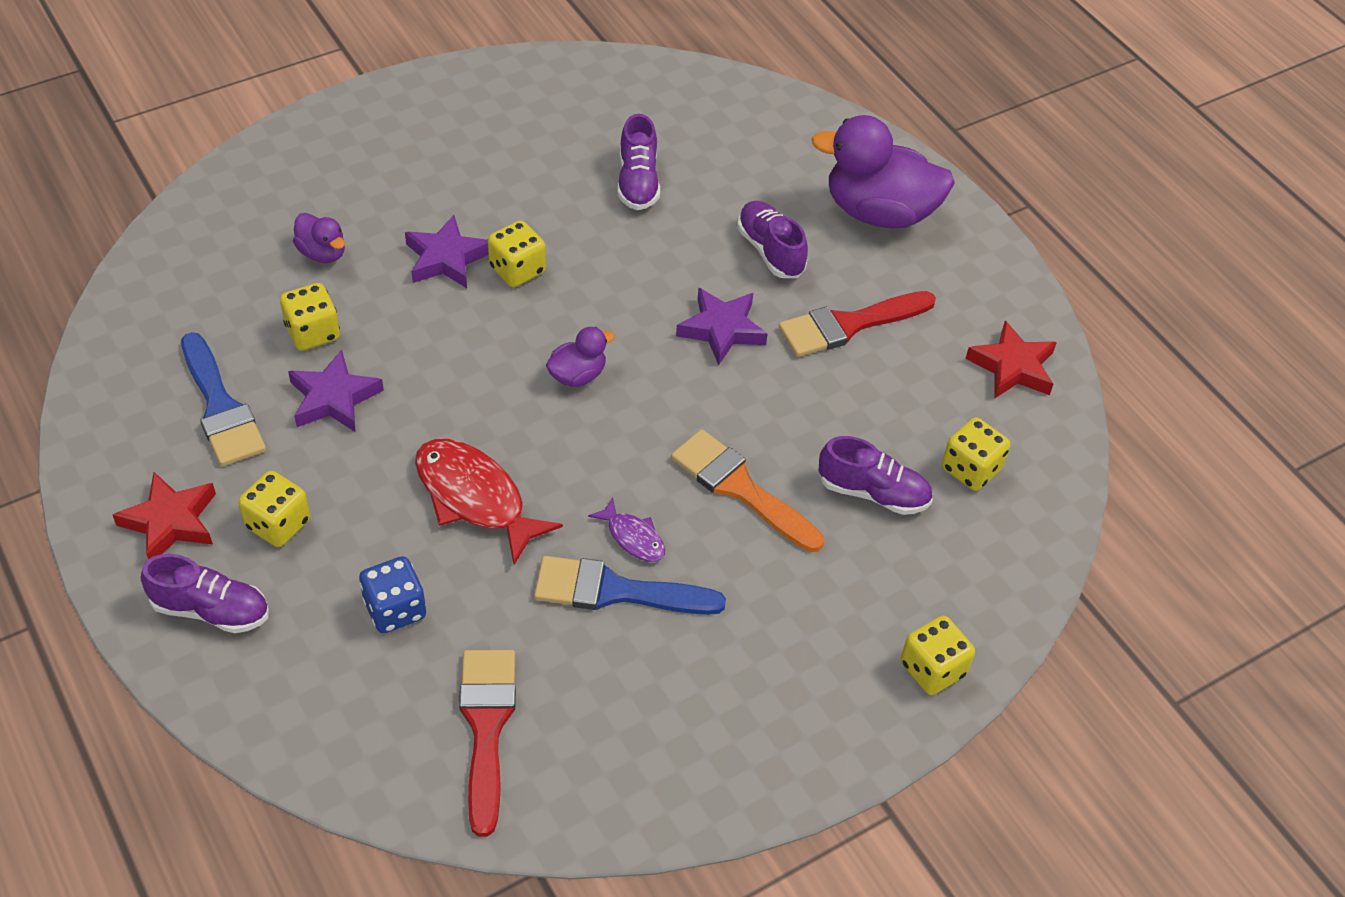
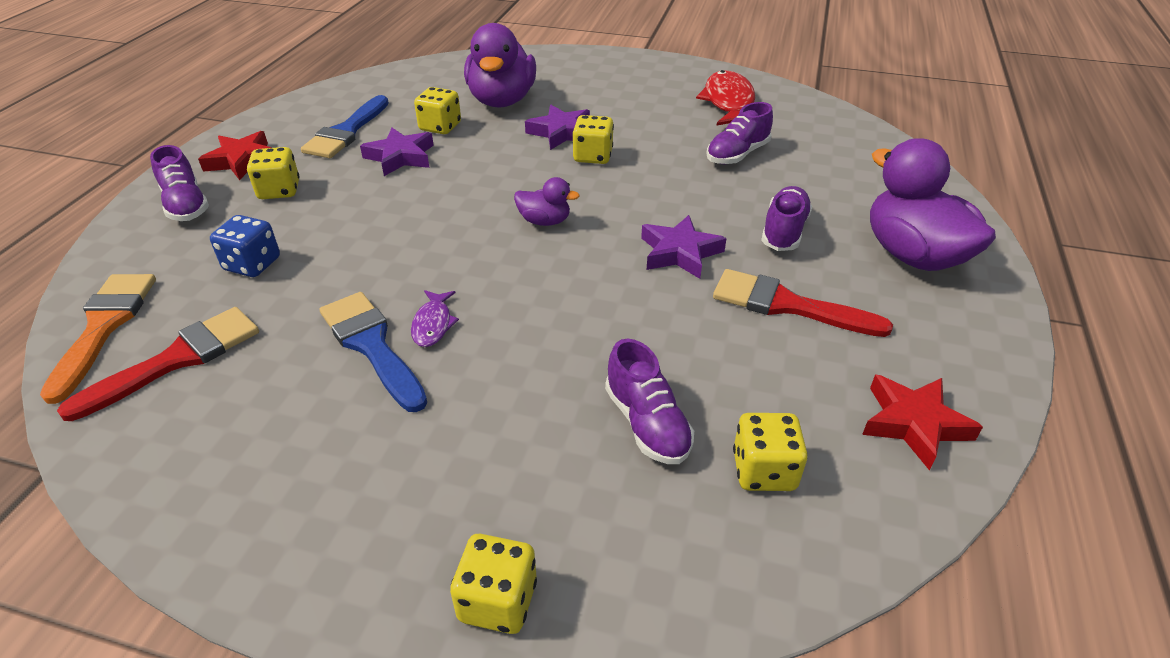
camera: 50 degrees right, 10 degrees down
purple duck [293,213,345,263] -> purple duck [464,23,536,108], size x2.09
red fish [415,439,563,565] -> red fish moved to [696,70,755,126]
orange brush [671,429,824,552] -> orange brush moved to [40,274,156,404]

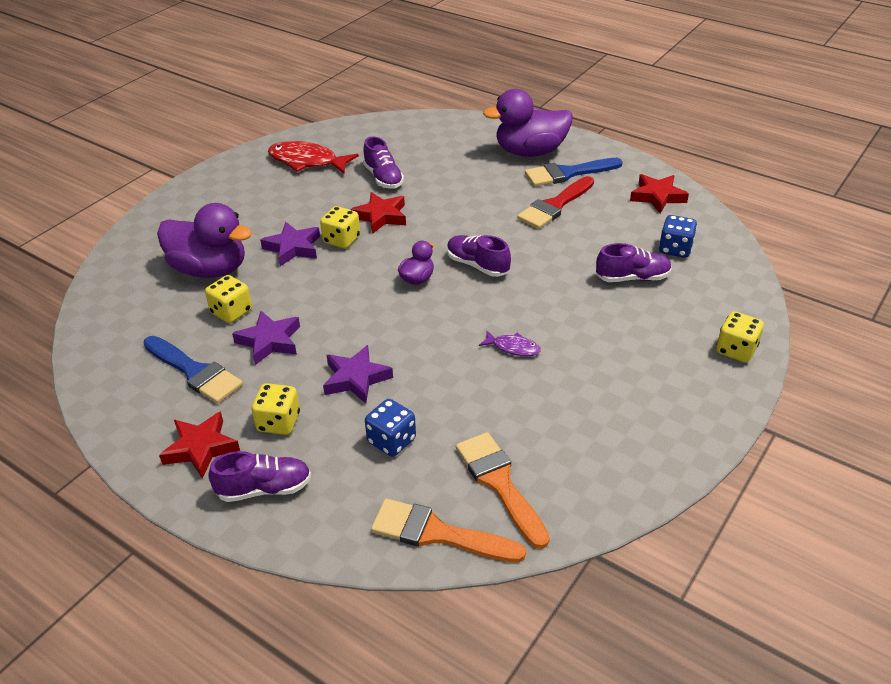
camera: 70 degrees left, 0 degrees up
red brush [57,307,259,421] -> orange brush [456,432,550,549]
blue brush [320,292,427,412] -> blue brush moved to [525,158,623,186]
purple star [641,215,727,279] -> purple star moved to [323,345,393,403]
yellow dice [733,413,808,491] -> blue dice [659,215,697,258]
purple shoe [761,186,812,251] -> purple shoe moved to [447,235,511,277]
none -> red star [350,192,406,234]

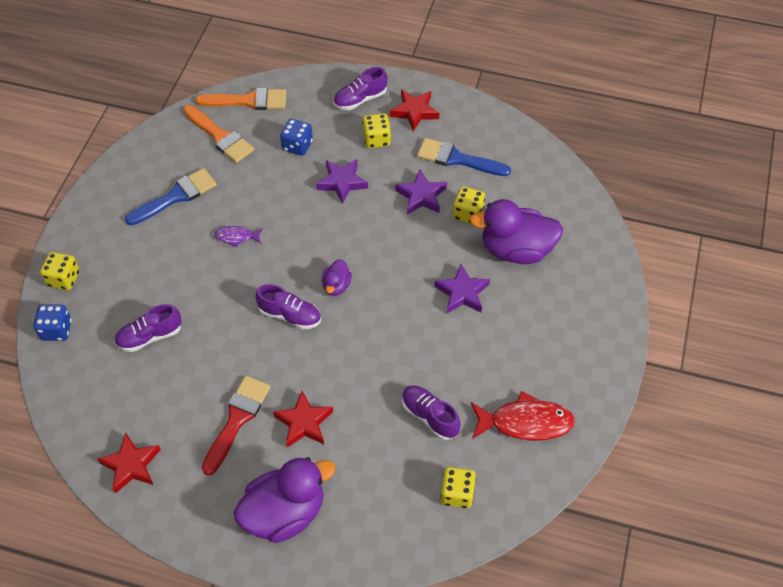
camera: 160 degrees right, 15 degrees up
yellow dice [320,206,360,249] -> yellow dice moved to [440,467,476,508]
red star [350,192,406,234] -> red star moved to [273,391,333,447]
blue brush [525,158,623,186] -> blue brush moved to [125,168,217,225]
blue dice [659,215,697,258] -> blue dice moved to [34,304,72,341]

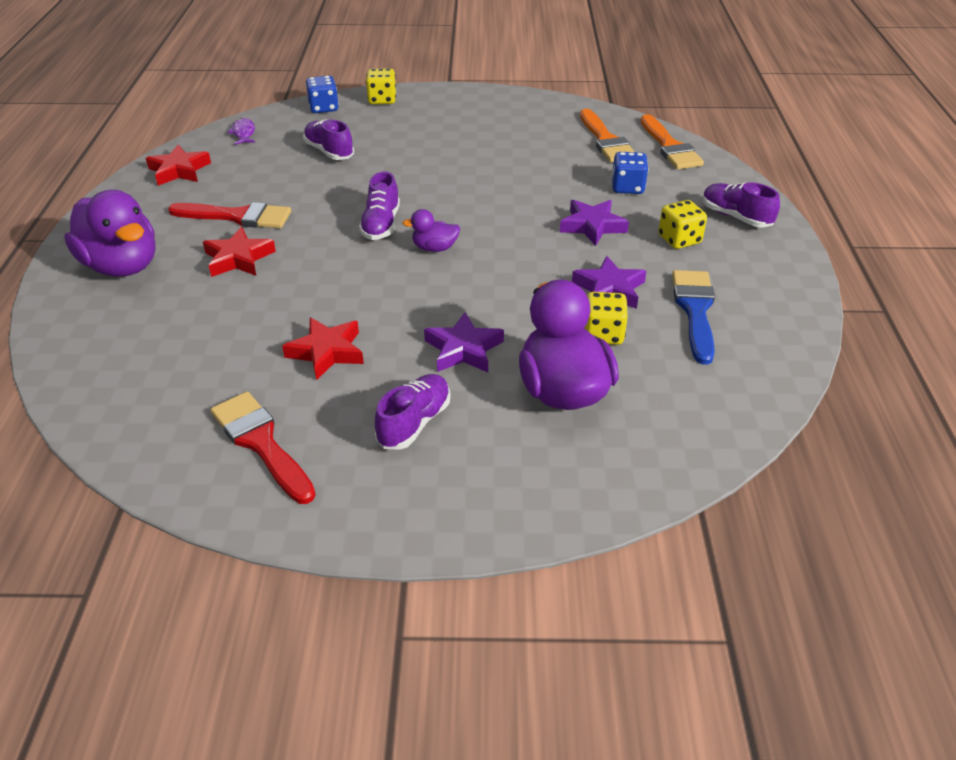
camera: 75 degrees right, 15 degrees down
blue brush [125,168,217,225] -> none
orange brush [183,105,254,163] -> orange brush turned 45 degrees counterclockwise [580,109,635,163]
purple fish [214,226,263,248] -> purple fish moved to [227,118,255,145]
red star [390,90,439,132] -> red star moved to [282,317,364,380]
purple shoe [402,385,460,440] -> purple shoe moved to [375,374,450,450]
yellow dice [440,467,476,508] -> none
red fish [471,391,575,441] -> red brush [210,391,316,504]

